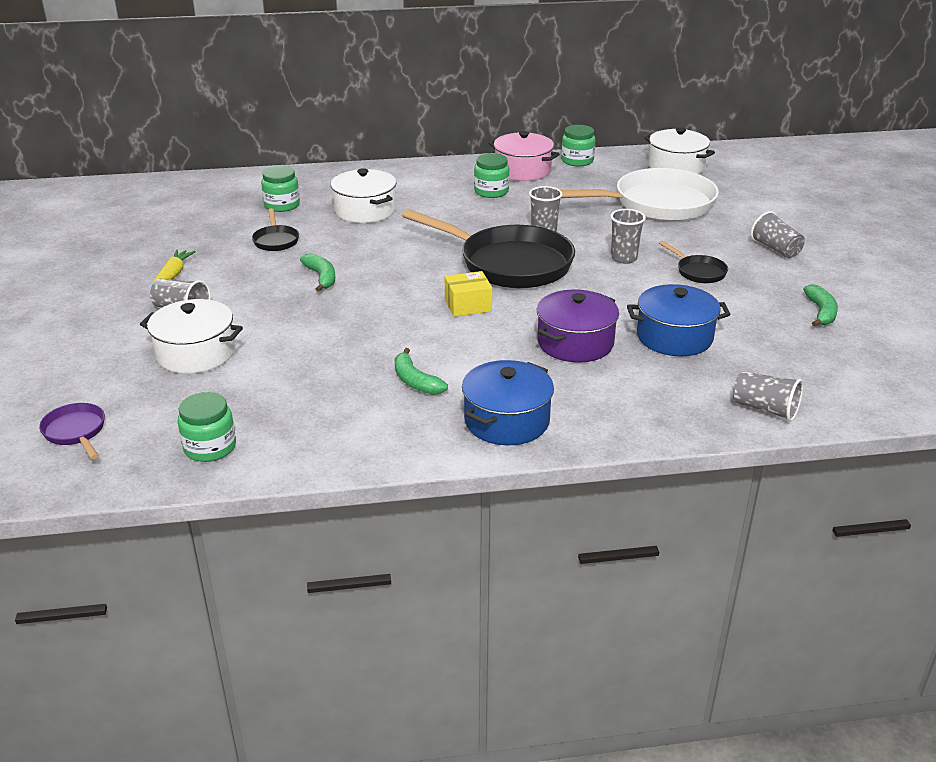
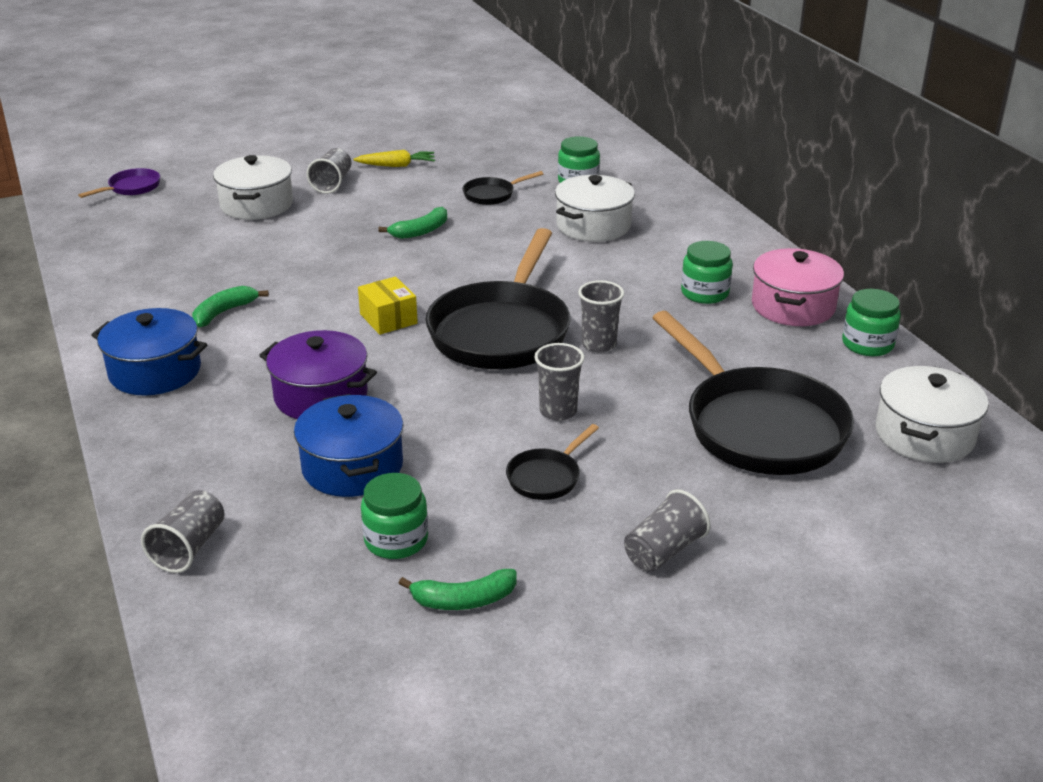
camera: 75 degrees right, 0 degrees up
green jar [178,392,236,462] -> green jar moved to [361,473,428,559]
white pan [561,168,719,221] -> black pan [652,311,854,475]

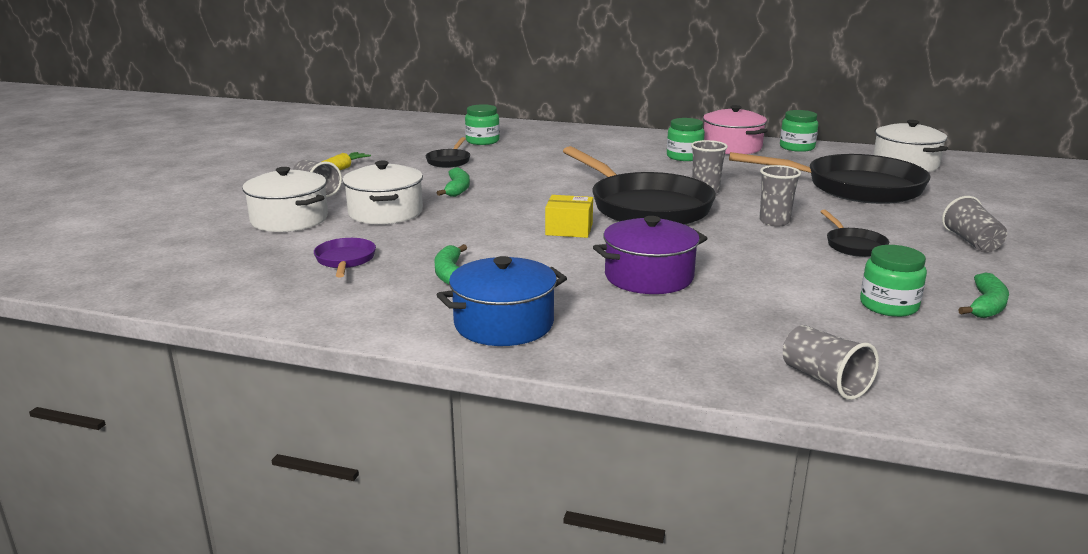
camera: 50 degrees left, 10 degrees down
purple pan [78,168,160,198] -> purple pan moved to [314,238,376,278]
blue pot [294,394,403,497] -> none
white pot [555,175,635,242] -> white pot moved to [342,161,423,224]

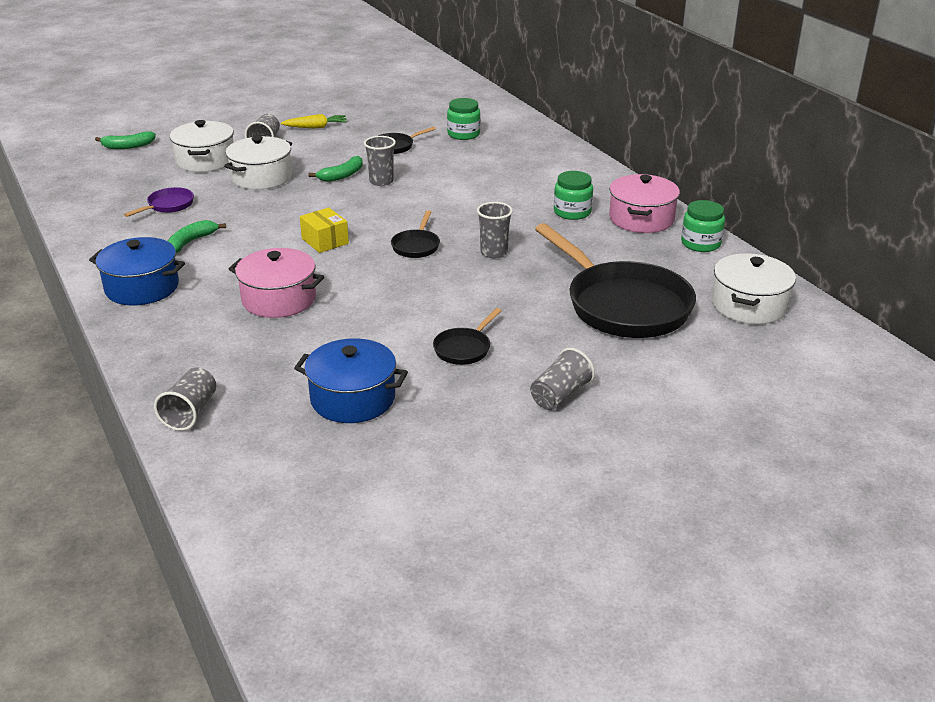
camera: 45 degrees right, 10 degrees up
black pan [563,146,716,225] -> black pan [391,211,440,258], size x0.43
purple pot [593,216,708,294] -> pink pot [229,248,324,318]
grey cup [759,165,801,227] -> grey cup moved to [364,136,396,186]
green jar [860,245,927,317] -> blue pot [294,338,408,423]
green banana [958,273,1009,318] -> green banana moved to [95,132,156,149]

